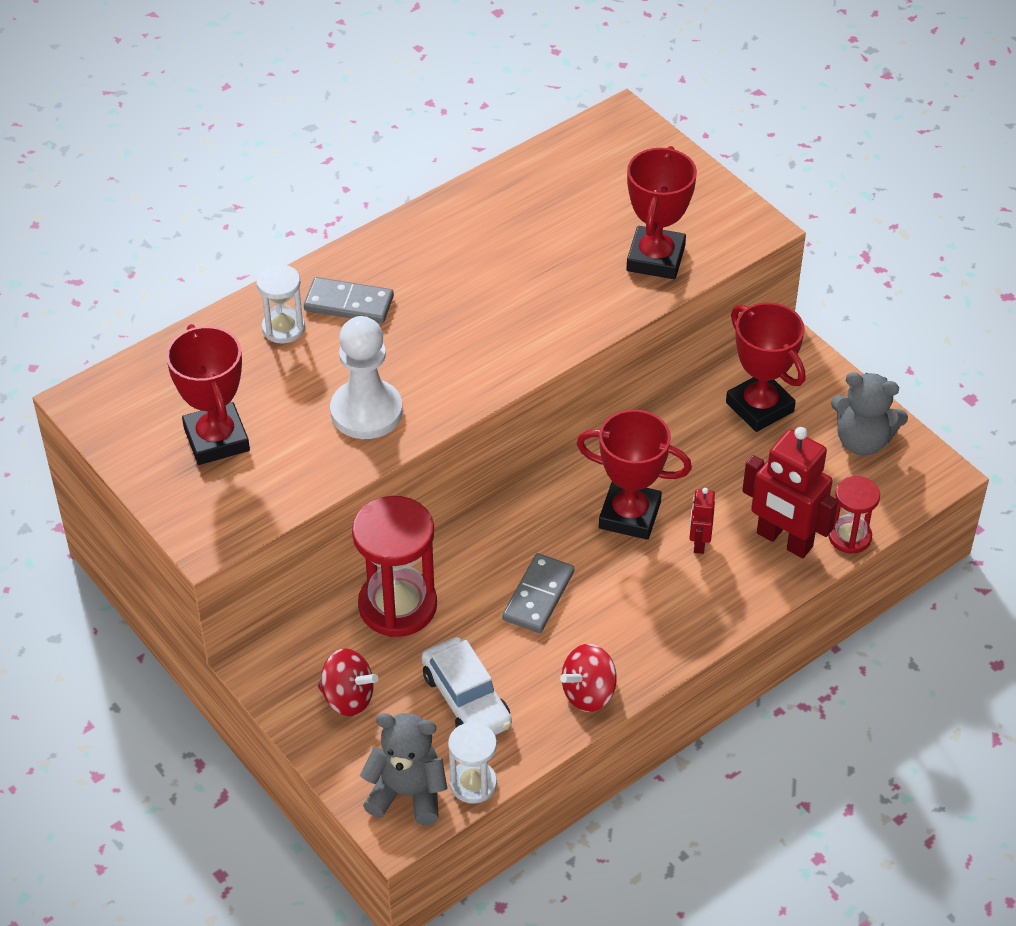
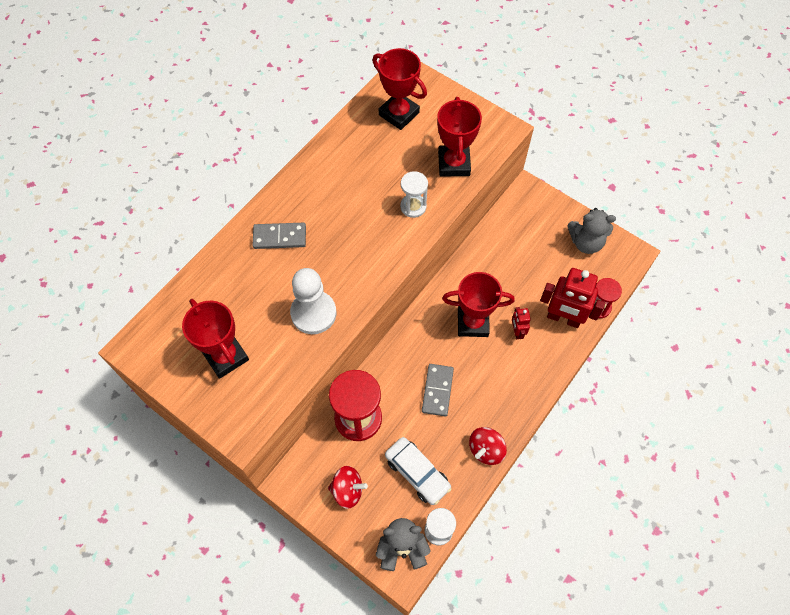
camera: 15 degrees left, 15 degrees up
white hourglass [256,264,305,344] -> white hourglass moved to [400,171,428,218]
red trophy [726,302,805,432] -> red trophy moved to [373,48,427,130]

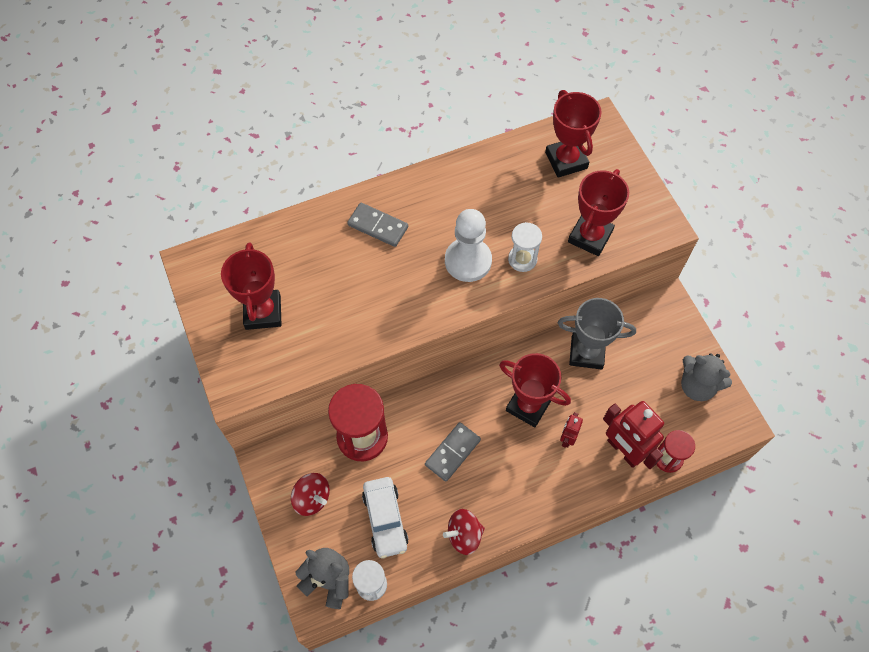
camera: 30 degrees right, 0 degrees up
white pawn [290,268,336,334] -> white pawn moved to [445,209,492,282]
none -> grey trophy [558,298,636,370]

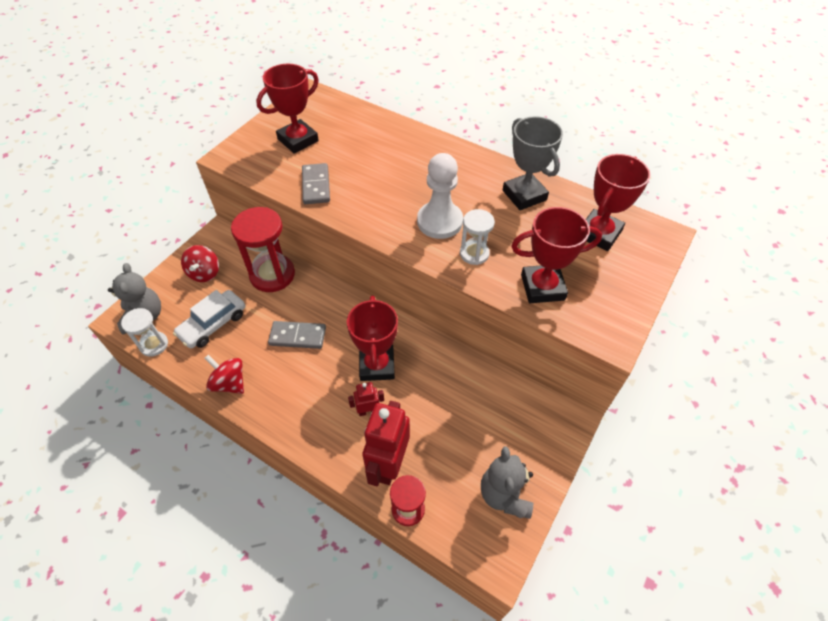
camera: 55 degrees right, 10 degrees down
grey domino [347,203,408,247] -> grey domino moved to [302,163,330,204]
grey trophy [558,298,636,370] -> grey trophy moved to [503,116,563,210]

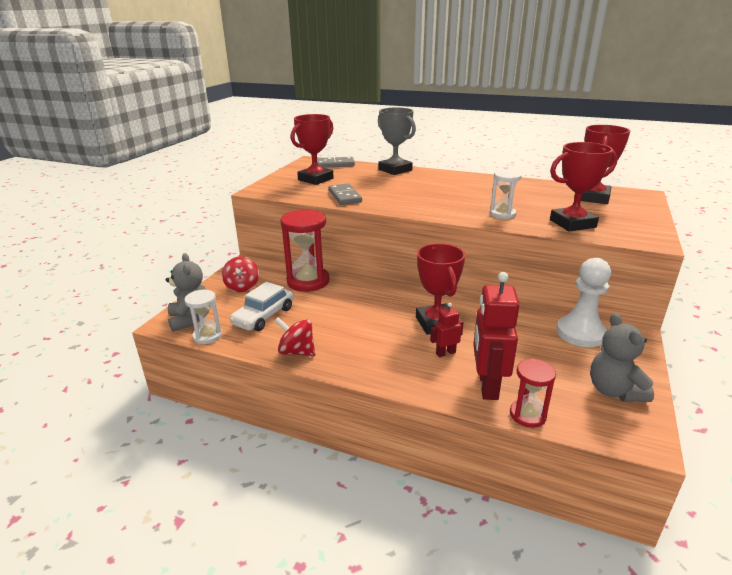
camera: 10 degrees left, 25 degrees down
grey domino [268,321,326,349] -> grey domino moved to [317,157,355,168]
white pawn [417,153,463,239] -> white pawn moved to [556,258,611,347]
grey trophy [503,116,563,210] -> grey trophy moved to [378,107,416,175]

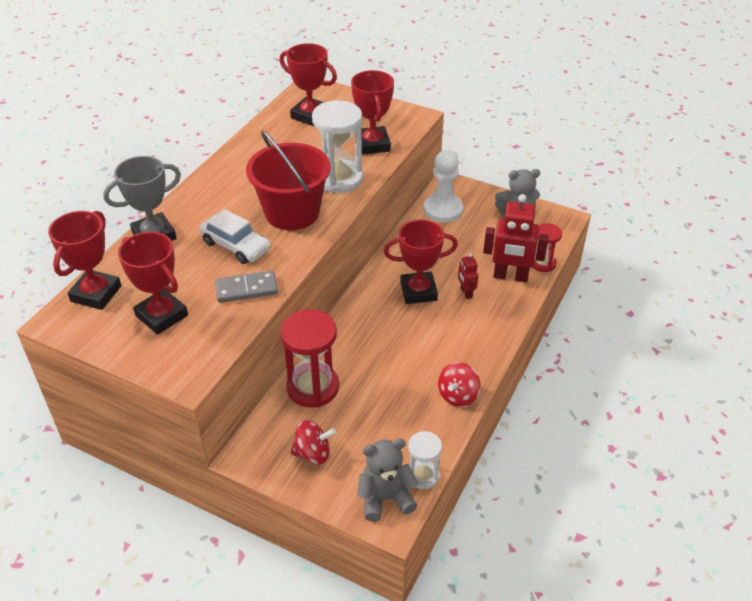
camera: 85 degrees left, 15 degrees up
white car [229,282,293,331] -> white car moved to [199,209,271,264]
grey domino [317,157,355,168] -> red trophy [48,211,121,310]
white hourglass [490,170,522,219] -> white hourglass [312,100,363,193], size x1.77
none -> red bucket [246,130,331,230]

